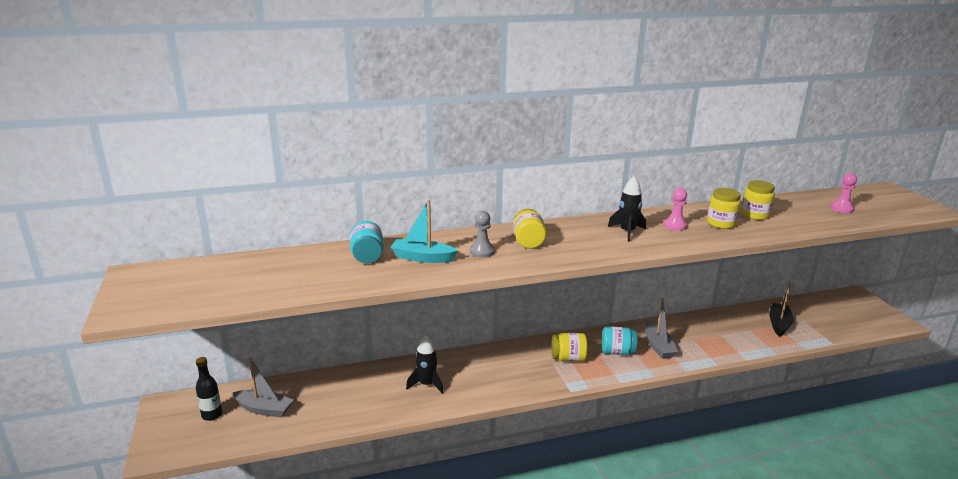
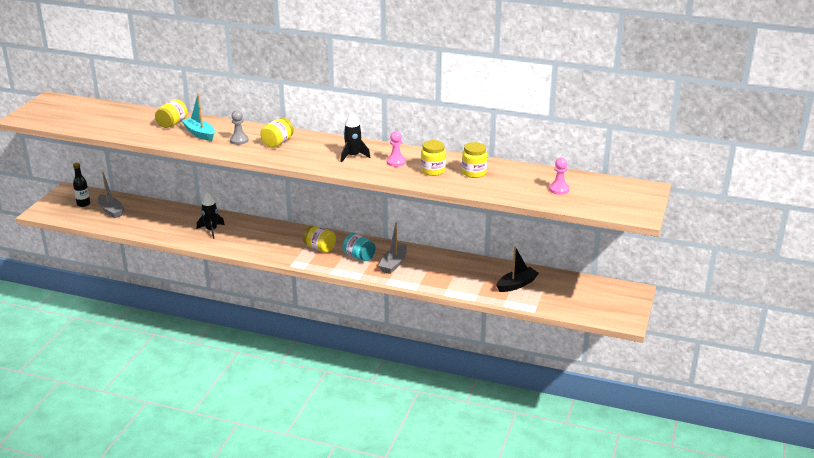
camera: 35 degrees right, 5 degrees up
turquoise jar [350,221,384,264] -> yellow jar [155,99,187,128]

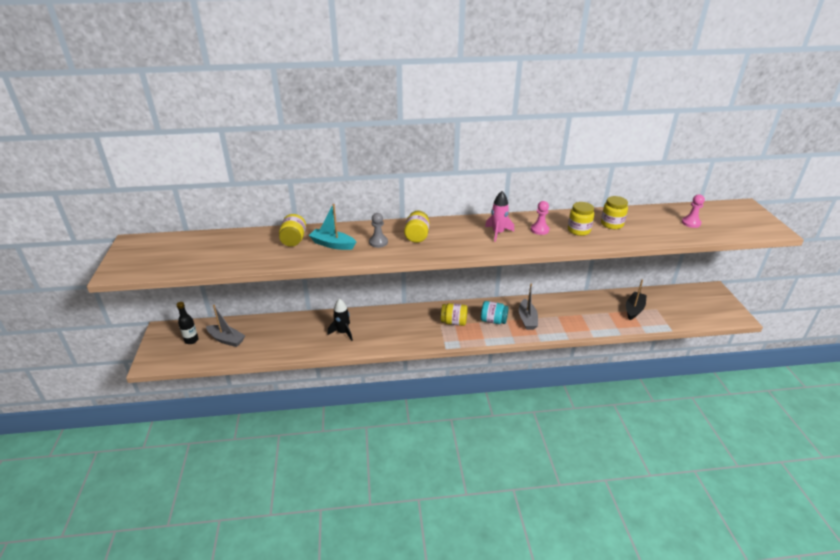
camera: 25 degrees left, 5 degrees up
black rocket [340,112,371,163] -> pink rocket [485,191,514,242]

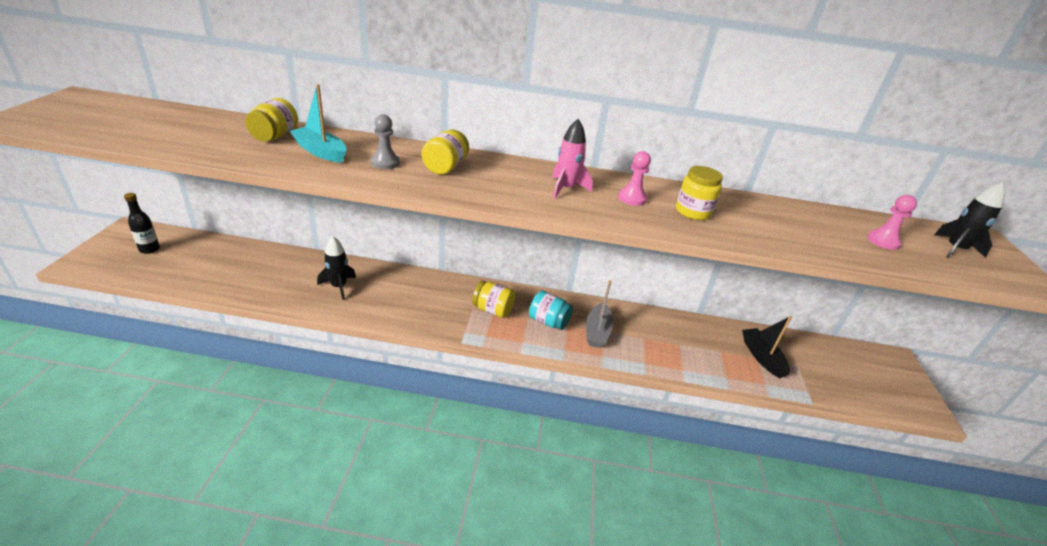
camera: 10 degrees right, 0 degrees up
grey boat [206,305,245,347] -> none
yellow jar [601,196,628,229] -> none
black boat [626,280,647,320] -> black boat turned 60 degrees counterclockwise [742,316,792,378]
none -> black rocket [934,182,1005,258]

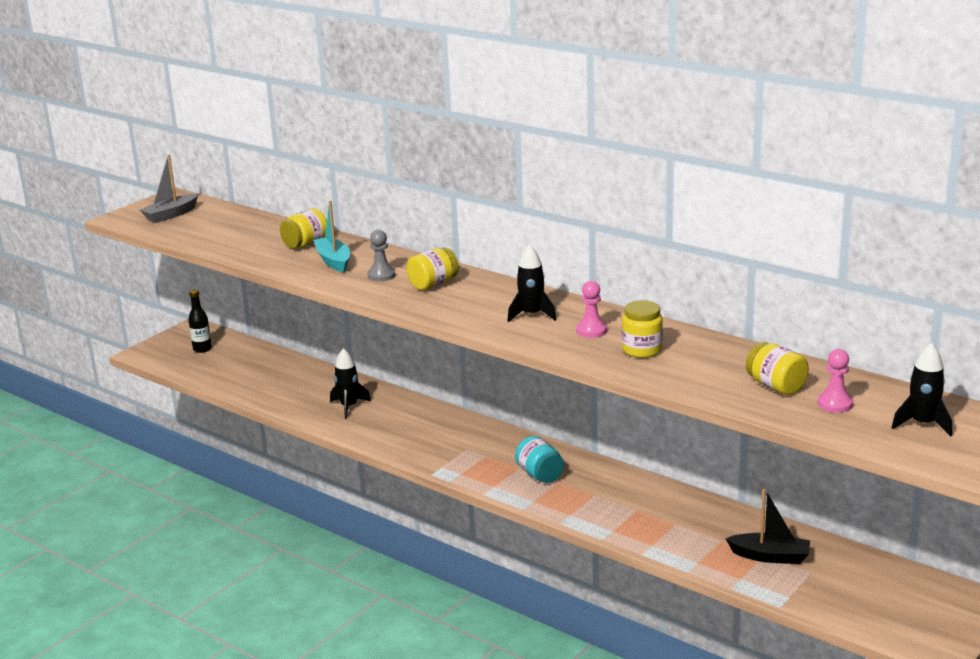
camera: 35 degrees right, 10 degrees down
yellow jar [472,281,515,318] -> yellow jar moved to [746,342,809,395]
pink rocket [552,119,593,199] -> black rocket [507,244,556,322]
grey boat [586,280,614,348] -> grey boat moved to [140,155,199,223]
black boat [742,316,792,378] -> black boat turned 90 degrees clockwise [725,489,810,564]

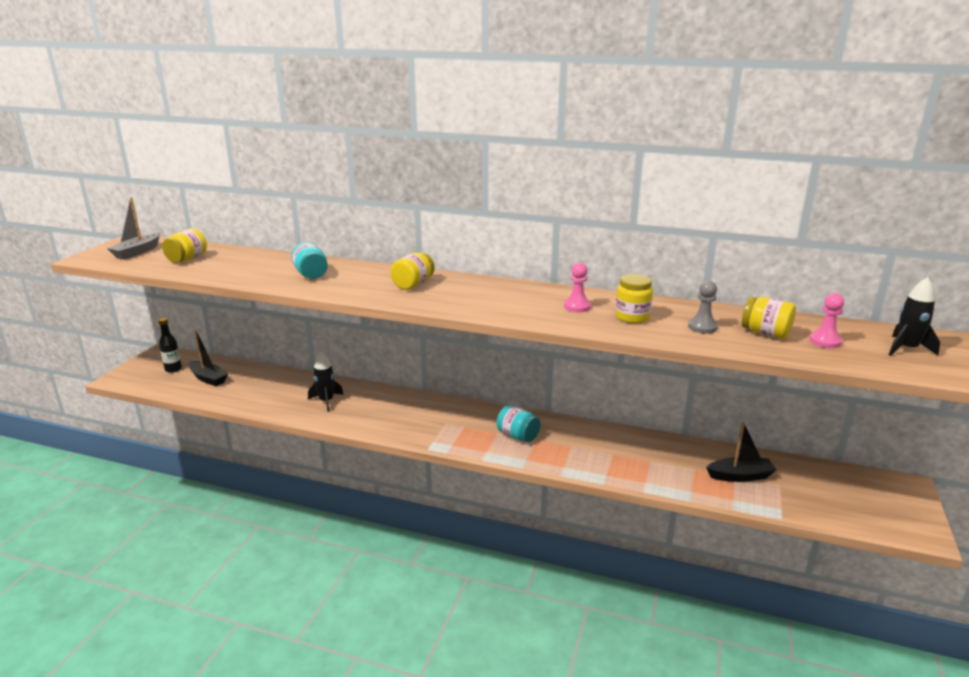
camera: 20 degrees left, 0 degrees up
yellow jar [280,208,327,248] -> yellow jar moved to [162,228,207,263]
turquoise boat [313,200,350,272] -> turquoise jar [291,242,328,279]
grey pawn [367,230,395,281] -> grey pawn moved to [688,281,718,334]
black rocket [507,244,556,322] -> none
none -> black boat [188,331,228,386]

